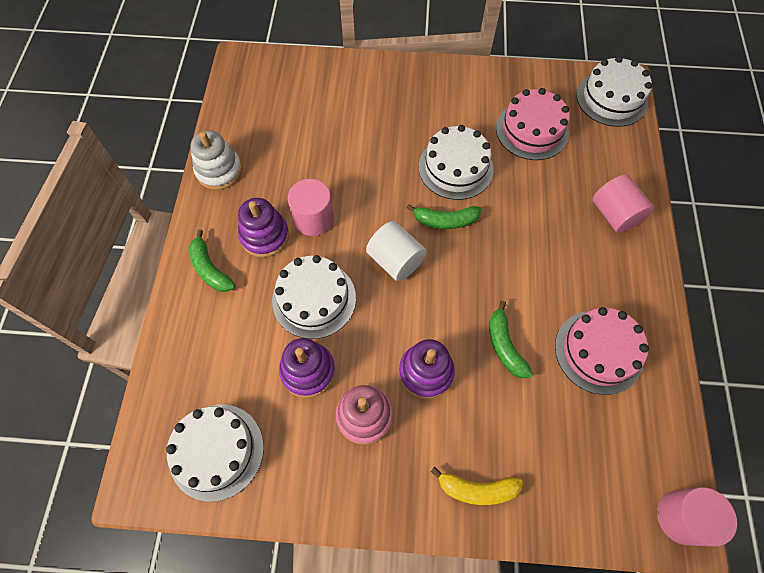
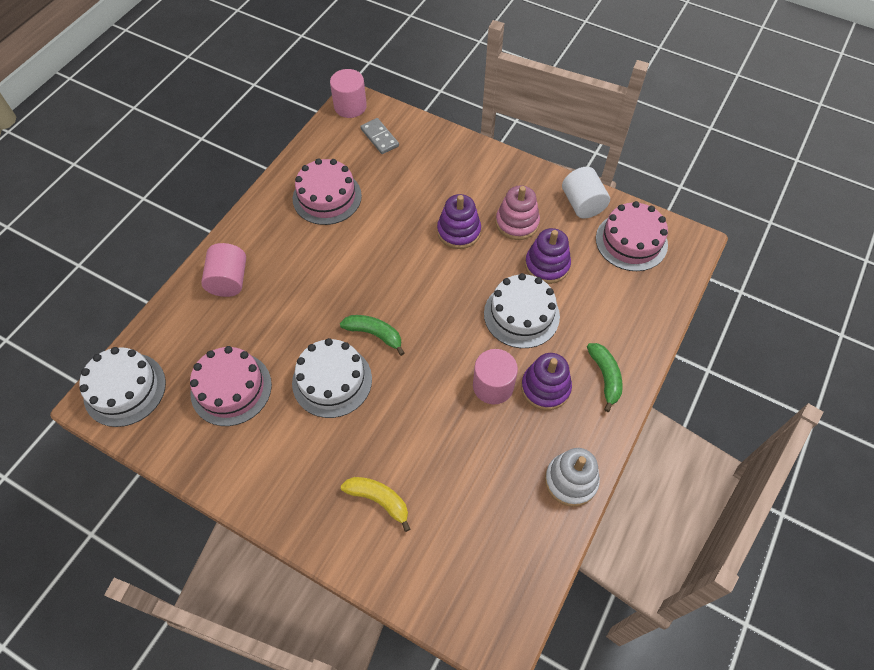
camera: 155 degrees left, 5 degrees down
white cake [166,404,264,502] -> pink cake [596,201,668,271]
white cylinder [366,221,427,281] -> white cylinder moved to [562,167,610,218]
yellow banana [430,467,523,505] -> yellow banana moved to [341,477,410,532]
green banana [489,301,533,378] -> none
none -> grey domino [360,118,399,154]

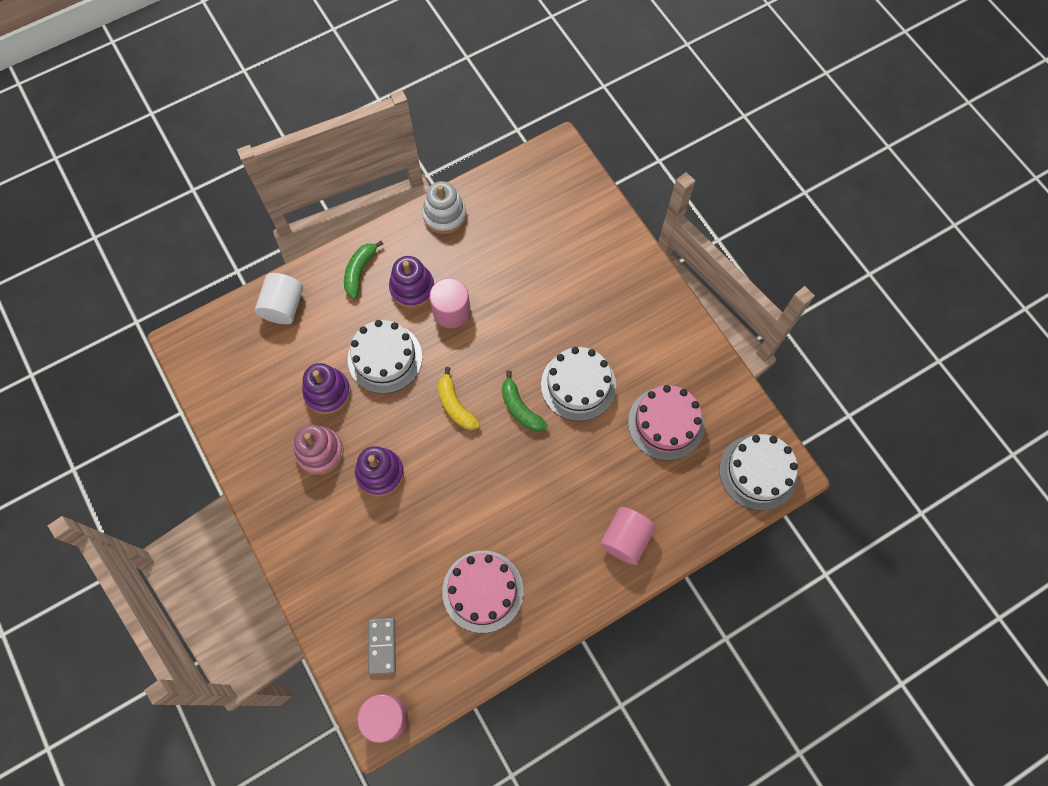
camera: 150 degrees left, 10 degrees up
yellow banana [341,477,410,532] -> yellow banana moved to [438,367,480,430]
white cylinder [562,167,610,218] -> white cylinder moved to [255,273,303,324]
pink cake [596,201,668,271] -> none

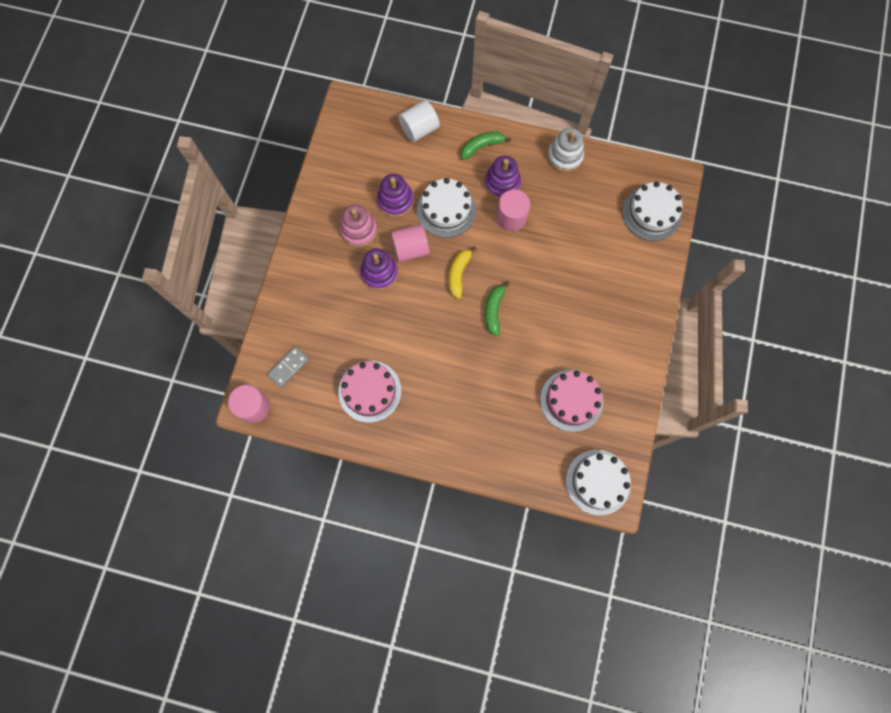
camera: 45 degrees right, 5 degrees up
white cake [541,347,616,421] -> white cake moved to [622,181,683,241]
pink cylinder [600,507,656,565] -> pink cylinder moved to [391,224,429,262]

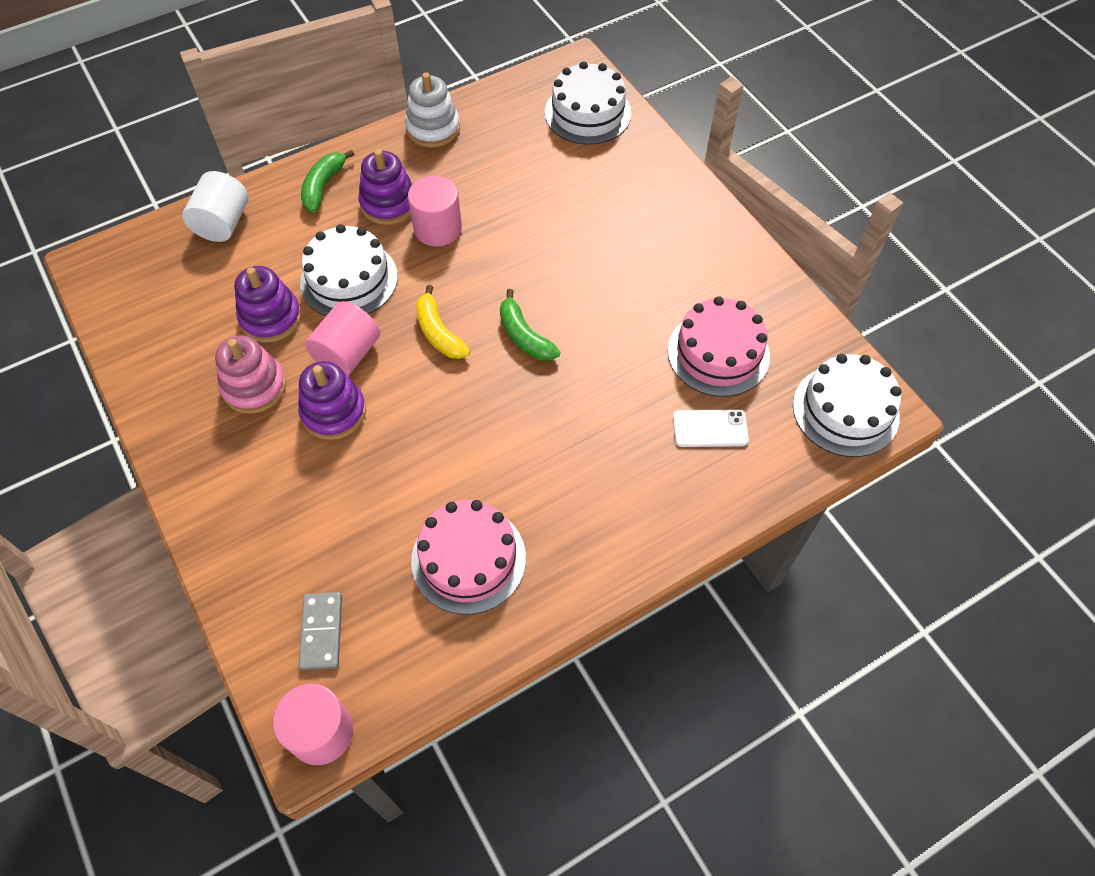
camera: 45 degrees left, 15 degrees down
none -> white phone [673,410,749,447]

